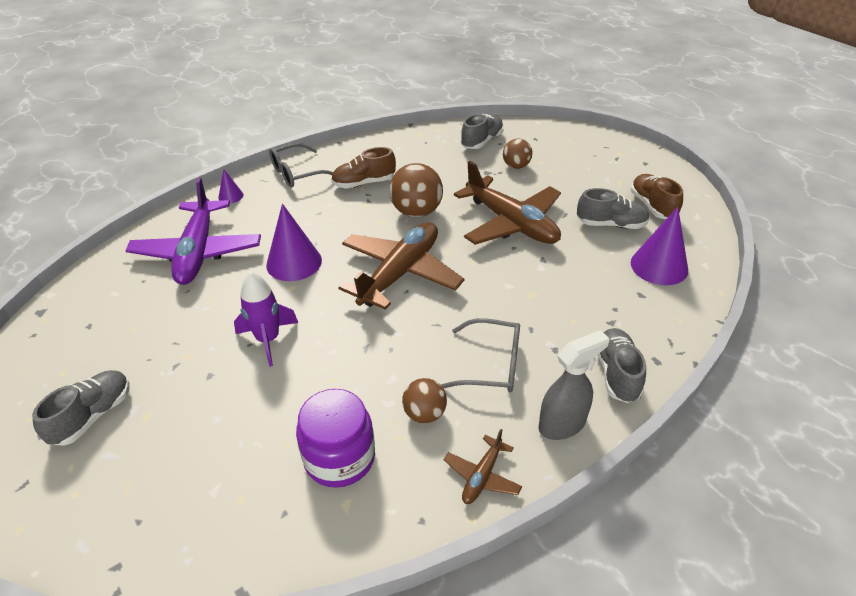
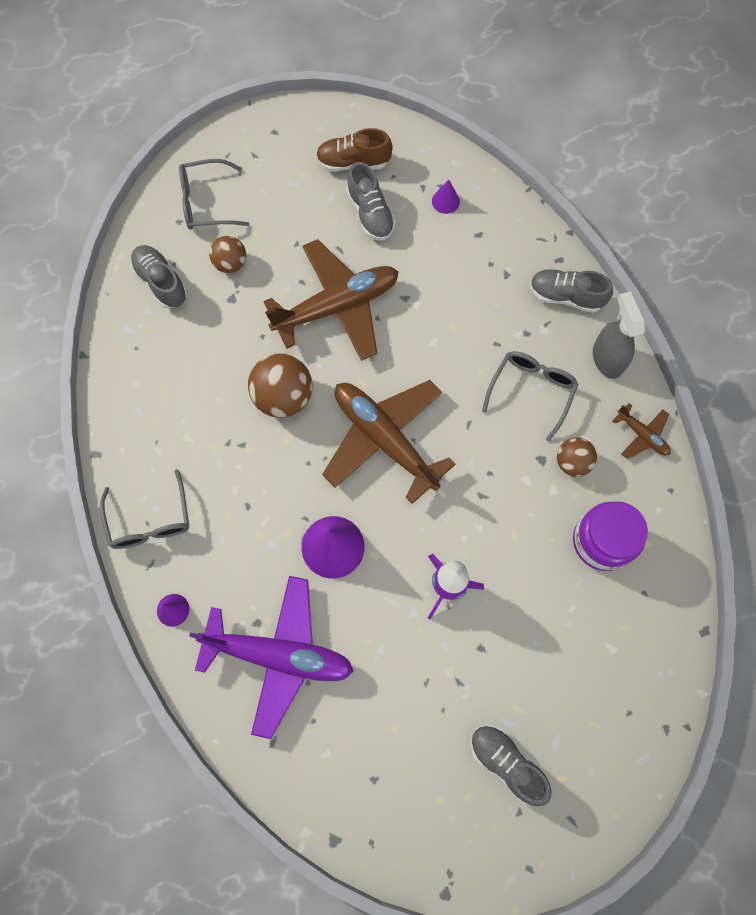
camera: 75 degrees left, 30 degrees up
brown shoe [331,147,396,189] -> none
grey shoe [577,188,650,229] -> grey shoe turned 135 degrees clockwise [347,162,396,241]
purple cone [631,207,688,285] -> purple cone [432,180,460,214], size x0.50
none -> grey glasses [179,159,249,230]

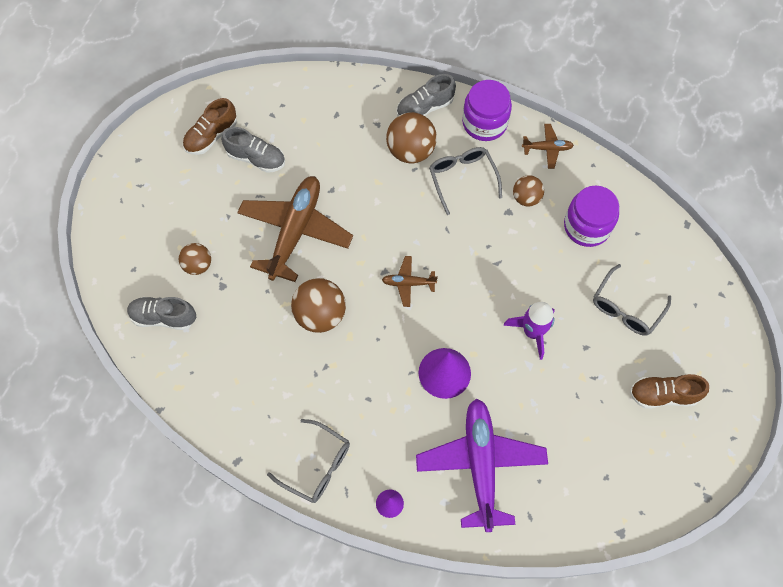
camera: 45 degrees left, 5 degrees down
grey glasses [179,159,249,230] -> grey glasses moved to [593,264,671,336]
purple plane [189,576,354,739] -> purple plane turned 60 degrees counterclockwise [416,398,548,532]
brown plane [322,380,455,504] -> brown plane [382,256,438,307], size x0.45
purple cone [432,180,460,214] -> none
grey shoe [470,725,551,806] -> brown shoe [630,374,709,409]
grey spray bottle [593,291,645,379] -> purple jar [462,80,512,141]
none -> brown ball [386,112,437,163]

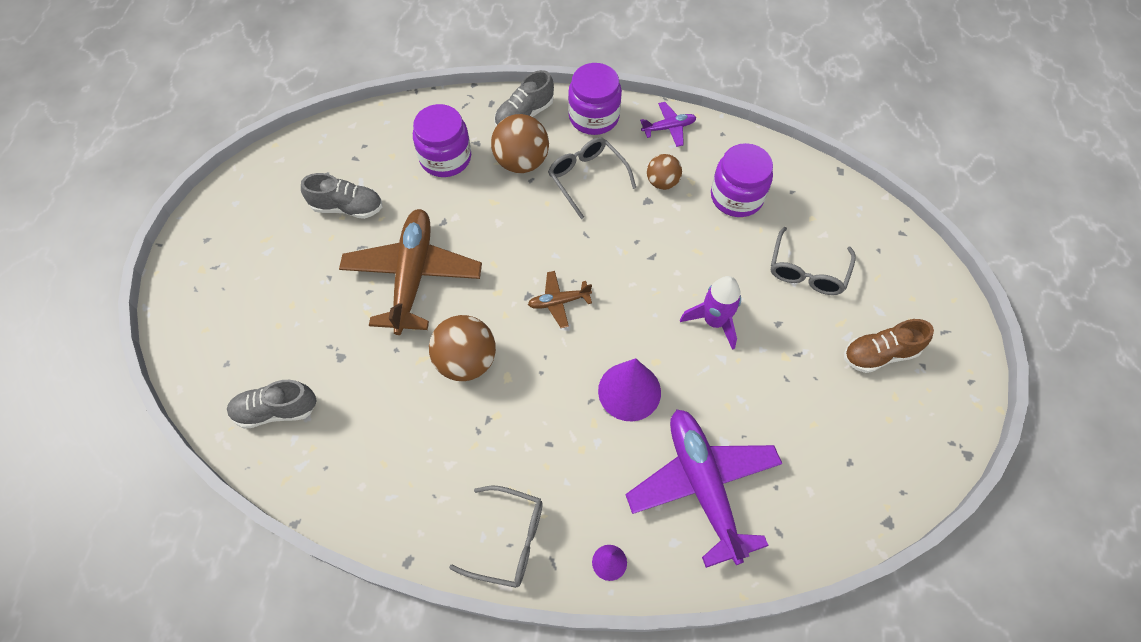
camera: 15 degrees left, 5 degrees down
brown ball [179,243,211,275] -> none
brown shoe [183,98,237,155] -> none
brown plane [522,124,574,169] -> purple plane [640,102,697,147]
none -> purple jar [413,104,471,177]

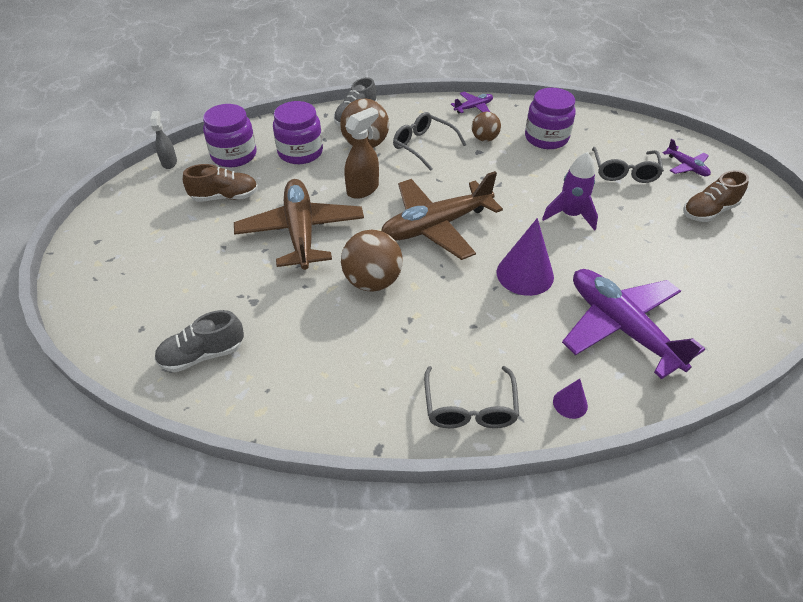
camera: 15 degrees left, 15 degrees down
grey shoe [301,173,382,219] -> brown shoe [183,164,258,202]
grey glasses [449,485,543,588] -> grey glasses turned 90 degrees clockwise [424,366,519,428]
brown plane [528,271,592,328] -> brown plane [381,171,503,260], size x2.21
purple jar [568,63,622,135] -> purple jar moved to [203,104,256,167]
none -> grey spray bottle [150,111,177,169]
none -> brown spray bottle [344,107,379,199]
none -> purple plane [663,139,711,176]

